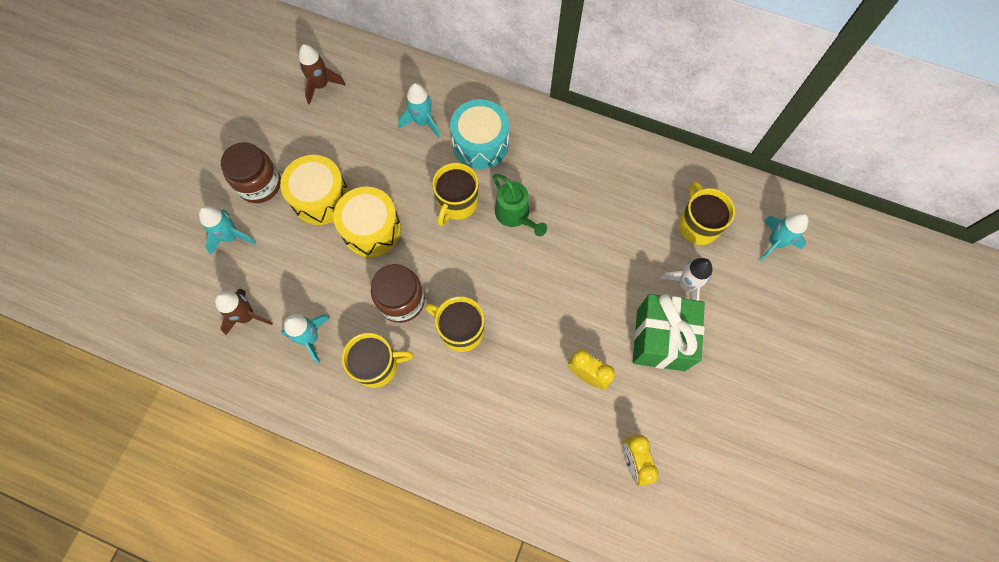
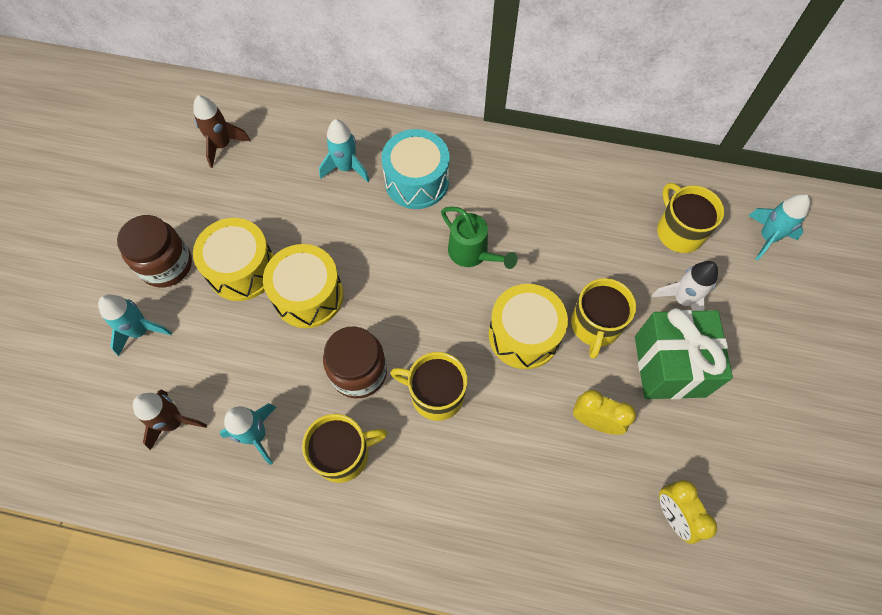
camera: 10 degrees left, 5 degrees down
yellow mug [432,163,478,226] -> yellow mug moved to [571,278,636,359]
none -> yellow drum [488,284,568,369]

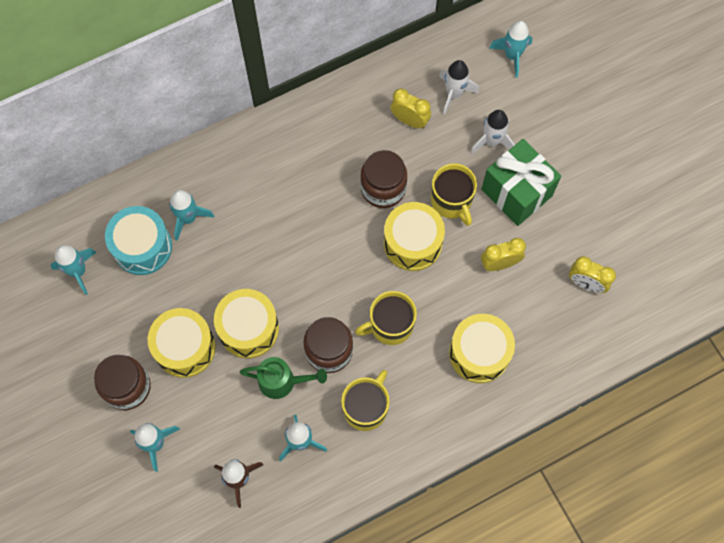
camera: 40 degrees left, 5 degrees up
brown rocket [194,95,250,168] -> turquoise rocket [51,245,97,295]
turquoise drum [381,129,449,209] -> turquoise drum moved to [105,206,172,275]
green watering can [441,207,517,269] -> green watering can moved to [240,357,327,399]
yellow mug [657,183,724,253] -> white rocket [439,60,479,114]
none -> brown jar [360,150,407,208]
none -> yellow clock [390,88,431,129]
none -> yellow drum [449,314,515,383]

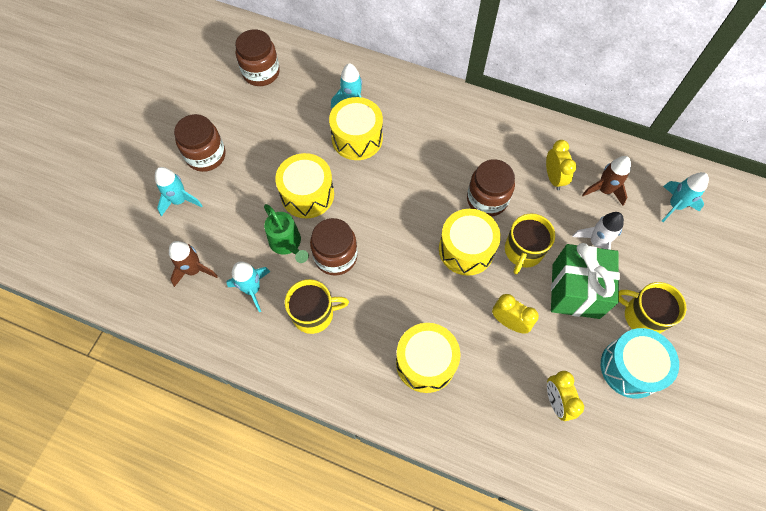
camera: 50 degrees right, 5 degrees down
turquoise rocket [51,245,97,295] -> brown jar [235,29,280,86]
turquoise drum [105,206,172,275] -> turquoise drum moved to [601,328,679,398]
yellow drum [148,308,216,378] -> yellow drum moved to [329,97,383,160]
yellow mug [355,291,417,345] -> yellow mug moved to [619,282,686,333]
white rocket [439,60,479,114] -> brown rocket [582,156,631,206]

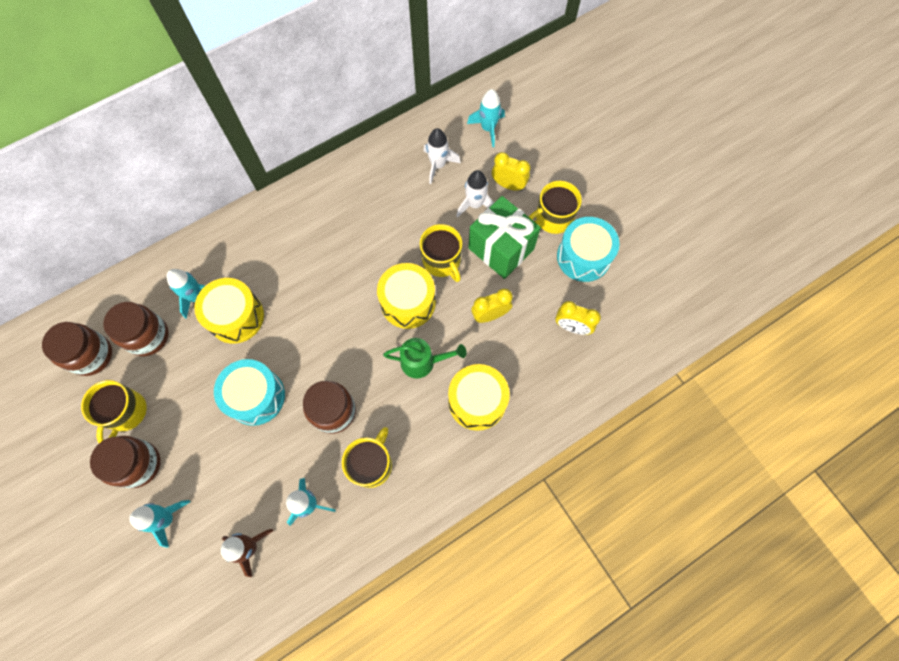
camera: 55 degrees left, 5 degrees up
green watering can [264,204,309,263] -> green watering can moved to [383,338,467,378]
yellow drum [275,153,334,218] -> turquoise drum [214,359,285,426]
brown jar [467,159,515,217] -> brown jar moved to [103,302,169,356]
yellow clock [546,140,576,190] -> yellow clock moved to [492,152,530,191]
brown rocket [582,156,631,206] -> white rocket [424,128,461,184]
none -> yellow mug [81,380,147,443]

